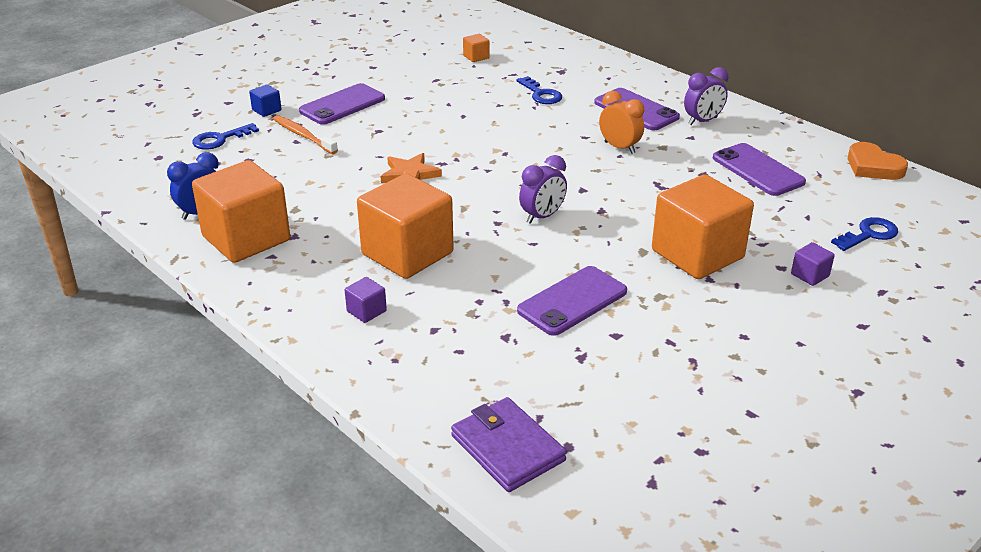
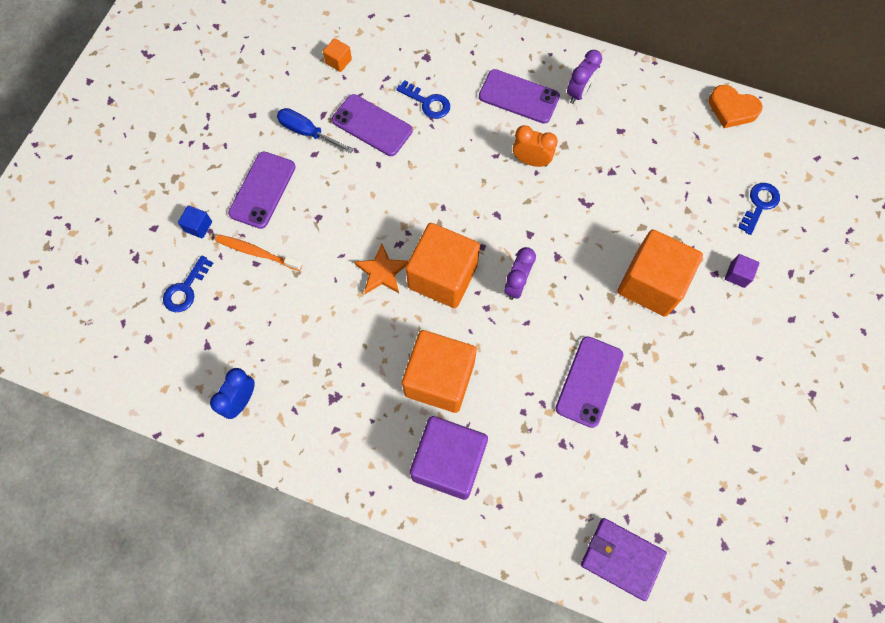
camera: 25 degrees left, 35 degrees up
orange cube [192,160,290,263] -> orange cube moved to [406,223,480,308]
purple cube [345,277,387,323] -> purple cube [410,416,488,500], size x2.48
purple phone [713,143,806,196] -> purple phone moved to [332,94,412,156]
none -> blue screwdriver [277,108,354,153]

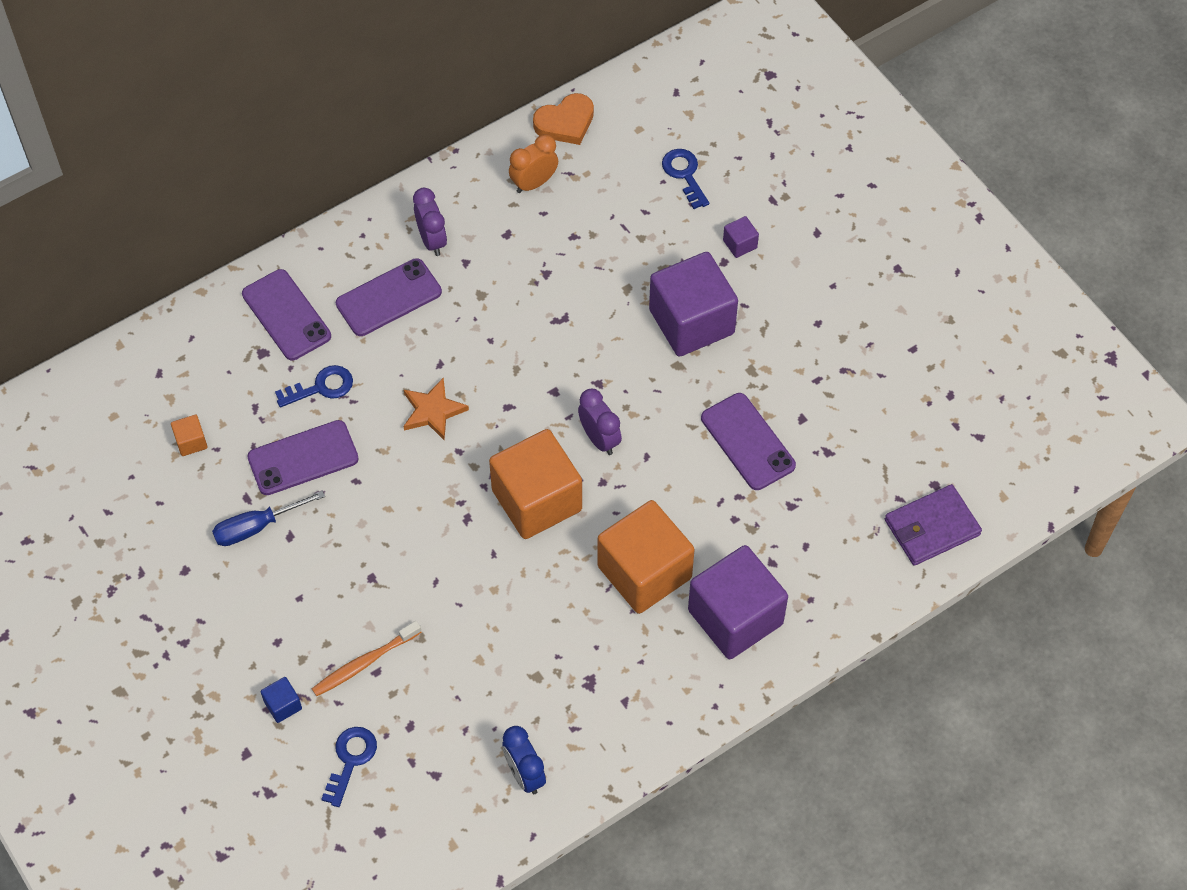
camera: 55 degrees left, 10 degrees down
blue key [163,255,213,312] -> blue key turned 135 degrees counterclockwise [321,727,377,807]
purple phone [228,152,296,229] -> purple phone moved to [242,269,331,360]
orange star [354,244,408,294] -> orange star moved to [404,377,469,440]
orange clock [513,125,558,167] -> orange clock moved to [509,134,558,193]
orange cube [617,230,703,317] -> purple cube [649,252,738,357]

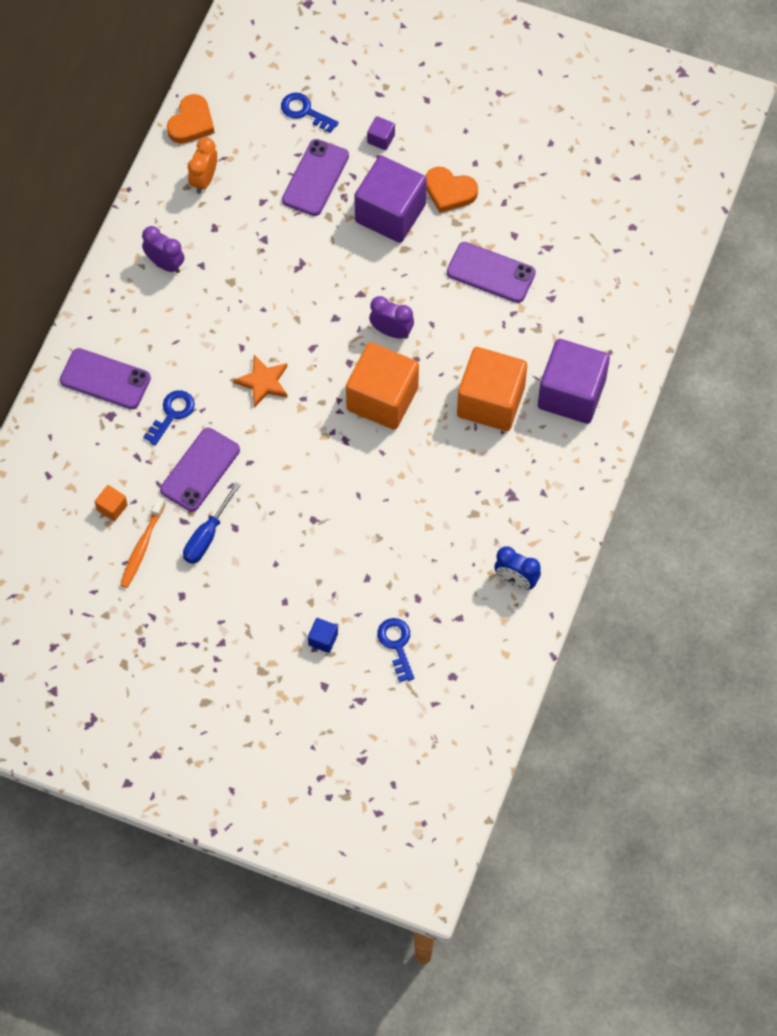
camera: 35 degrees left, 5 degrees up
orange toothbrush [312,621,421,696] -> orange toothbrush moved to [120,497,166,588]
purple phone [336,258,442,336] -> purple phone moved to [282,139,349,216]
purple wallet [885,484,982,566] -> none
none -> orange heart [426,167,478,213]

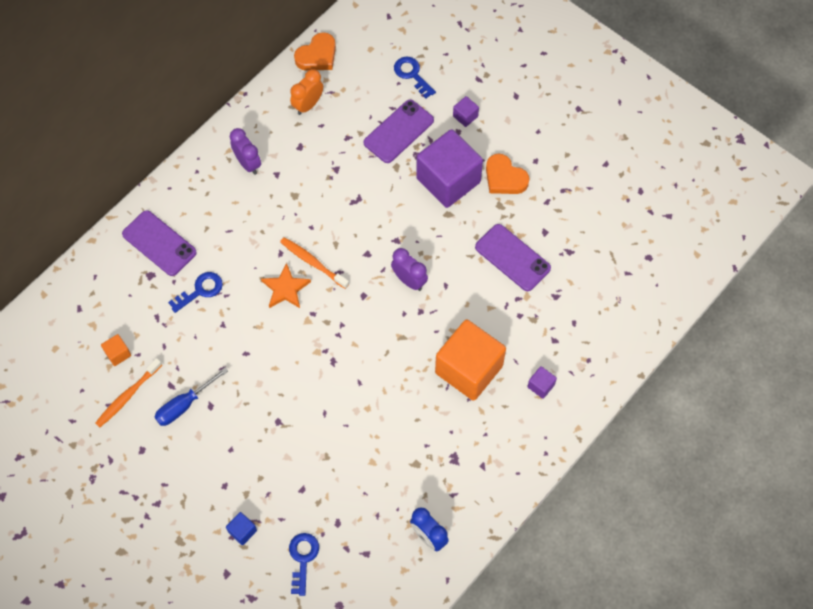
camera: 20 degrees right, 0 degrees up
purple phone [160,428,240,512] -> none
orange cube [346,342,419,430] -> none
purple cube [538,339,610,424] -> purple cube [527,366,557,399], size x0.40
none -> orange toothbrush [280,237,349,289]

